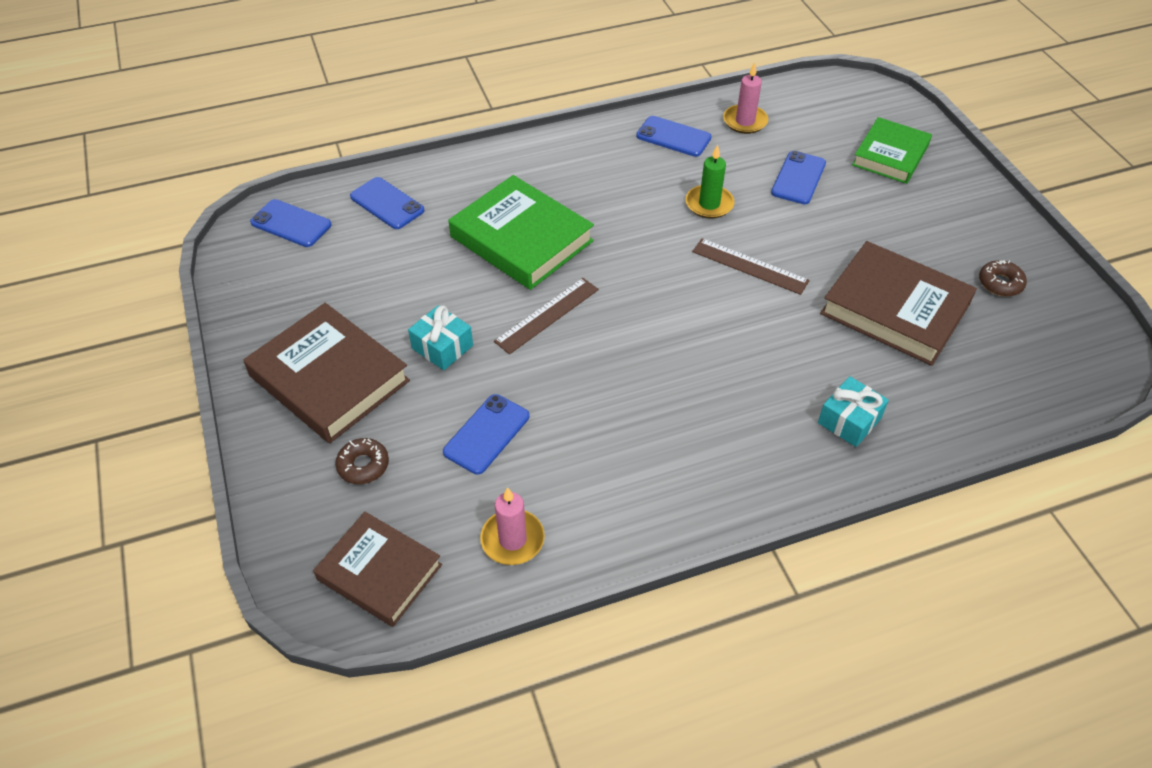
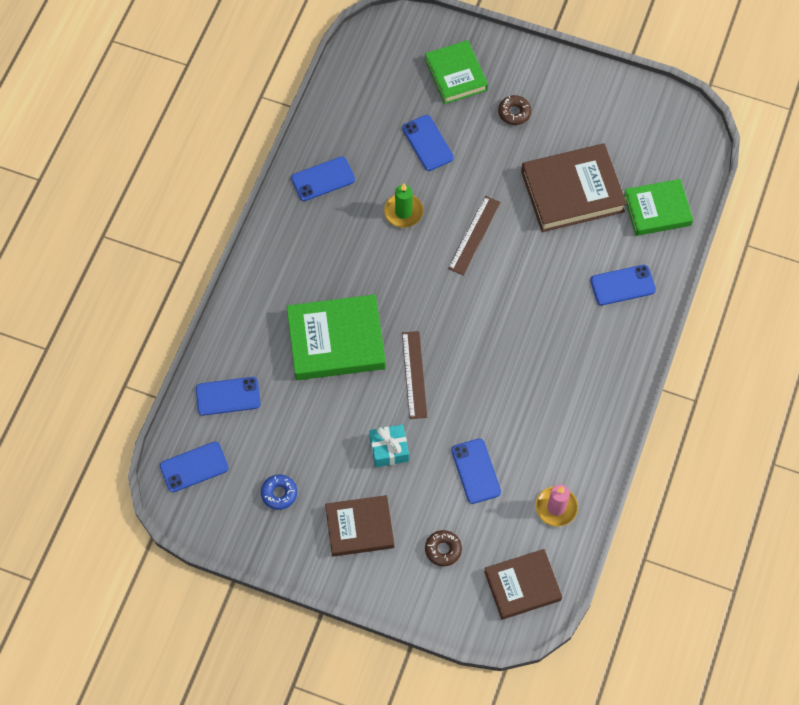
camera: 50 degrees left, 15 degrees up
brown book [243,303,410,443] -> brown book [325,495,394,557], size x0.66
brown ruler [692,238,810,295] -> brown ruler turned 45 degrees counterclockwise [448,196,501,275]
pink candle [723,62,768,134] -> none
turquoise gift [818,376,889,447] -> blue phone [590,265,656,305]
brown donut [979,260,1027,296] -> brown donut moved to [498,95,531,125]
none -> blue donut [261,475,297,510]
none -> green book [624,179,693,236]

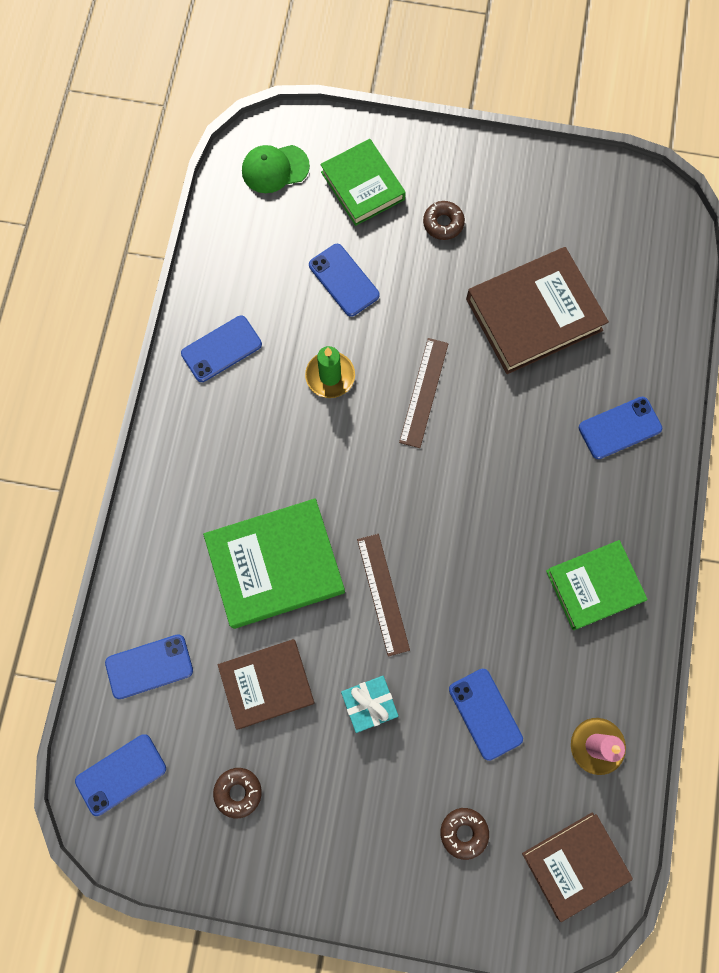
camera: 10 degrees left, 10 degrees up
blue donut [261,475,297,510] -> brown donut [213,768,262,818]
brown book [325,495,394,557] -> brown book moved to [218,639,315,730]
green book [624,179,693,236] -> green book moved to [546,540,648,630]
none -> green cap [242,145,310,193]

